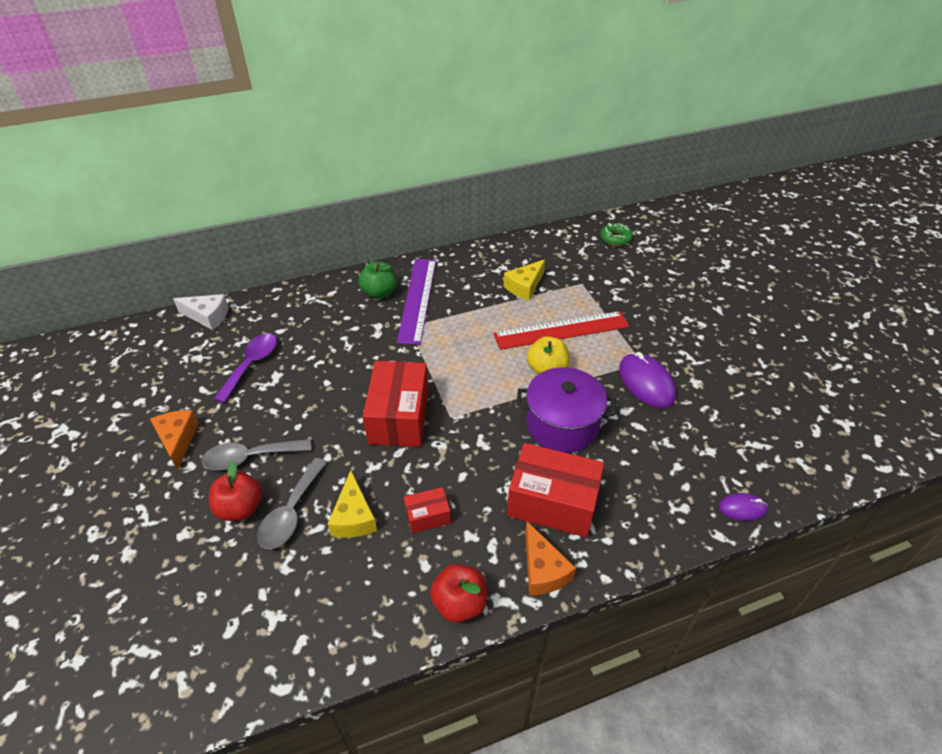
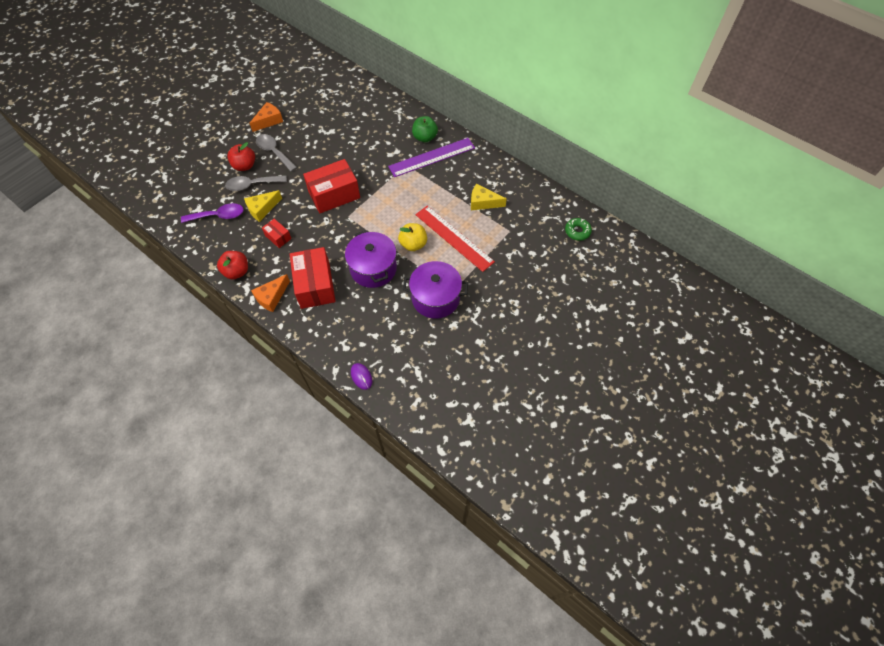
camera: 60 degrees right, 15 degrees up
white cheese [173,294,229,330] -> none
purple spoon [214,333,277,403] -> purple spoon moved to [181,203,244,223]
purple mouse [619,352,676,408] -> purple pot [403,261,468,319]

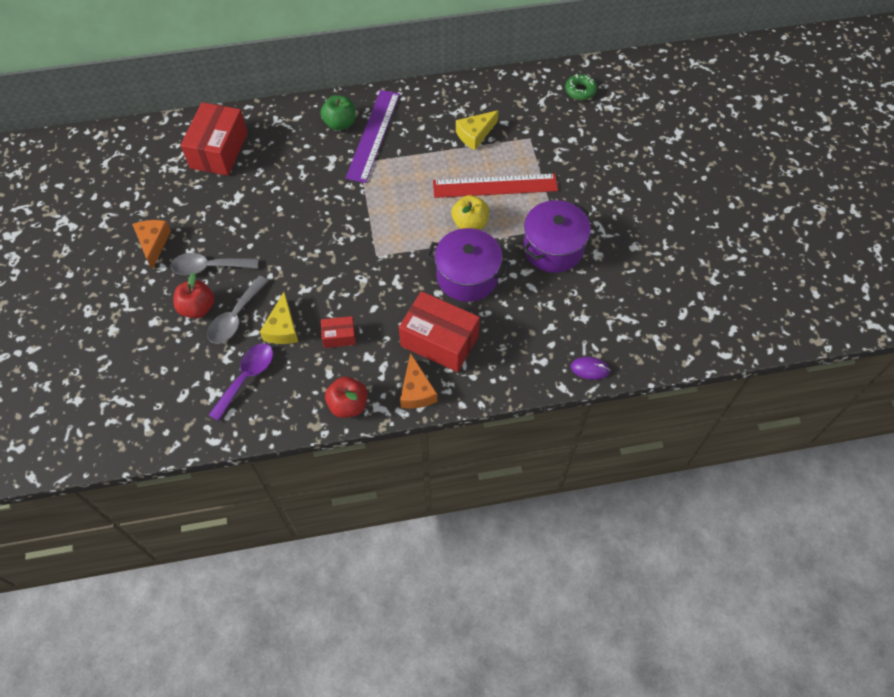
camera: 50 degrees left, 0 degrees up
red box [303,159,360,213] -> red box moved to [181,102,248,176]

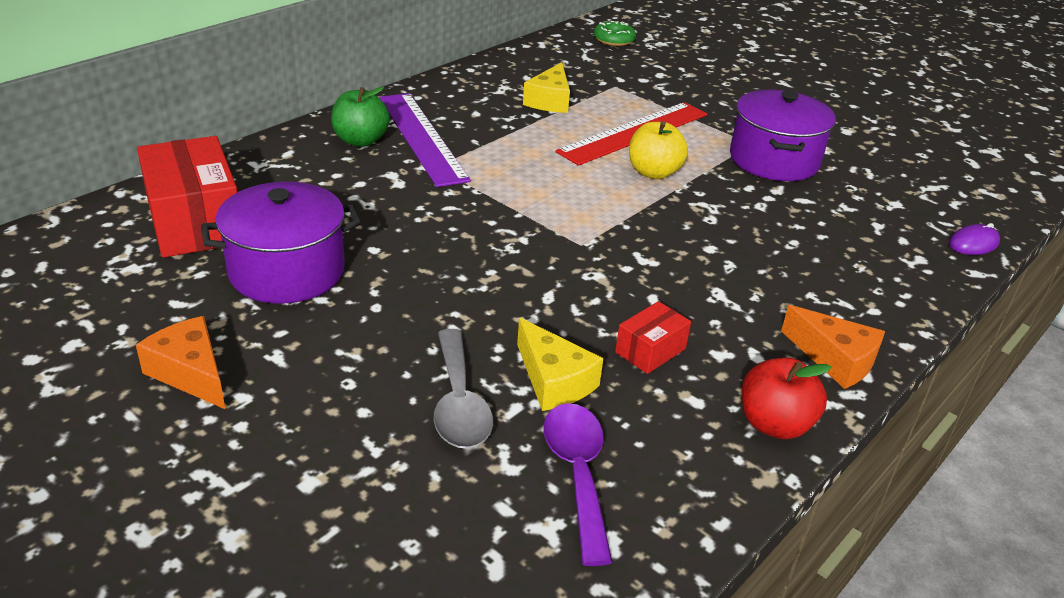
camera: 40 degrees left, 25 degrees down
grey spoon [171,253,258,275] -> none
red apple [173,273,214,318] -> none
red box [399,291,480,372] -> none
purple pot [426,228,510,302] -> purple pot moved to [201,182,361,304]

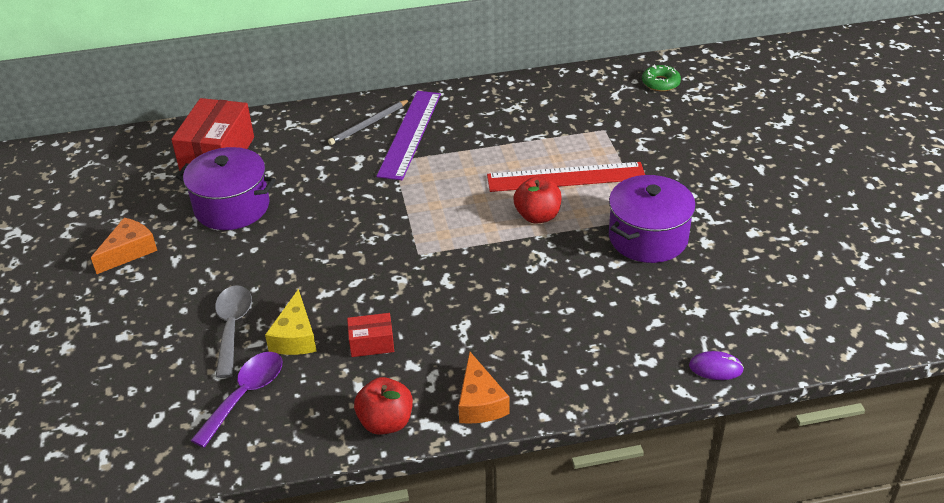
camera: 40 degrees right, 5 degrees up
orange cheese [136,316,225,409] -> orange cheese turned 45 degrees clockwise [91,218,157,274]
green apple [331,87,390,147] -> grey pencil [328,99,410,145]
grey spoon [433,329,493,448] -> grey spoon turned 150 degrees clockwise [215,285,252,378]
yellow cheese [523,62,570,113] -> none
yellow apple [629,121,688,179] -> red apple [513,177,562,224]

